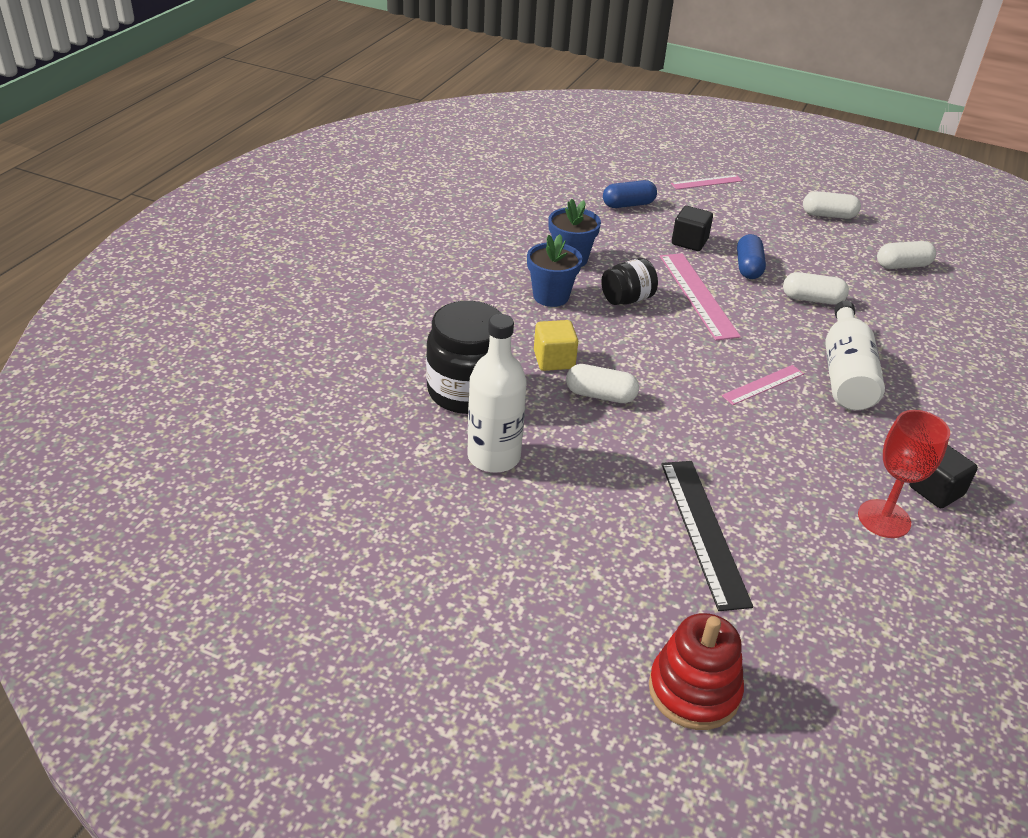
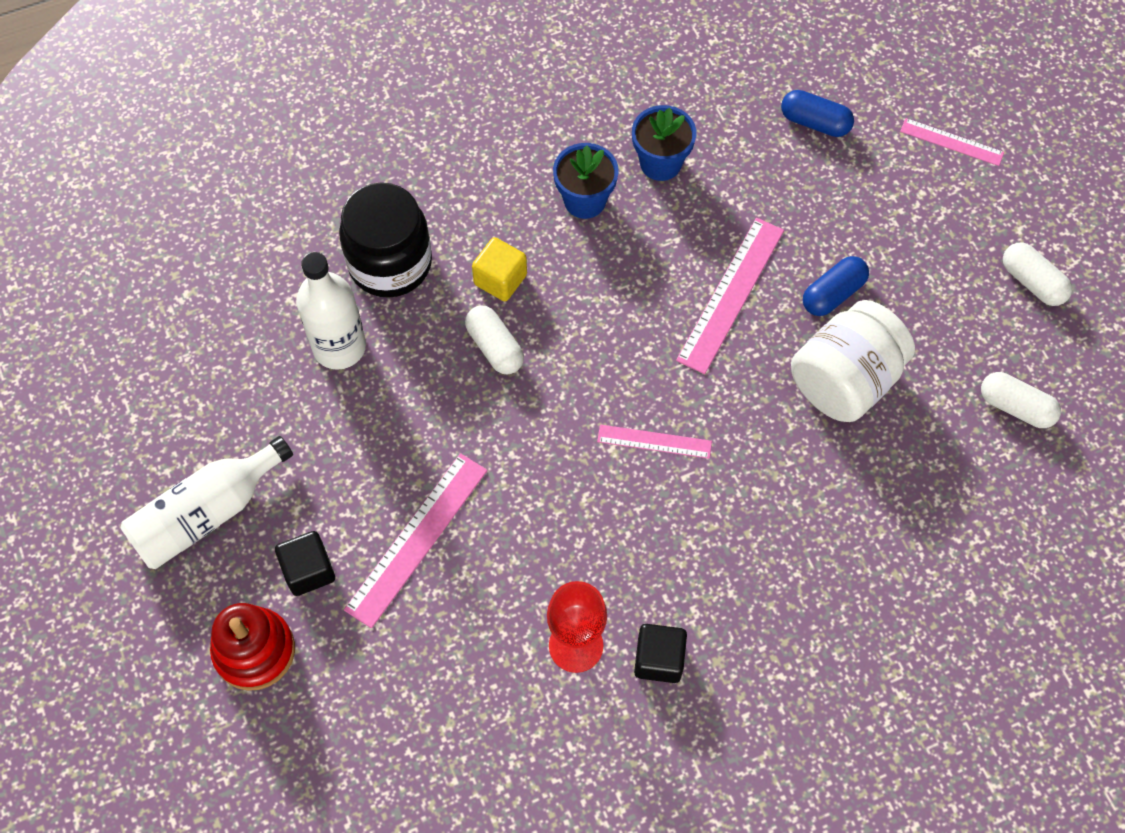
camera: 45 degrees right, 25 degrees up
black jar [601,258,658,305] -> none
black ruler [661,461,753,611] -> pink ruler [344,453,487,628]
black cube [672,206,713,251] -> black cube moved to [275,531,335,596]
white capsule [783,272,849,305] -> white jar [791,300,915,422]
white bottle [825,301,885,410] -> white bottle moved to [120,436,293,569]

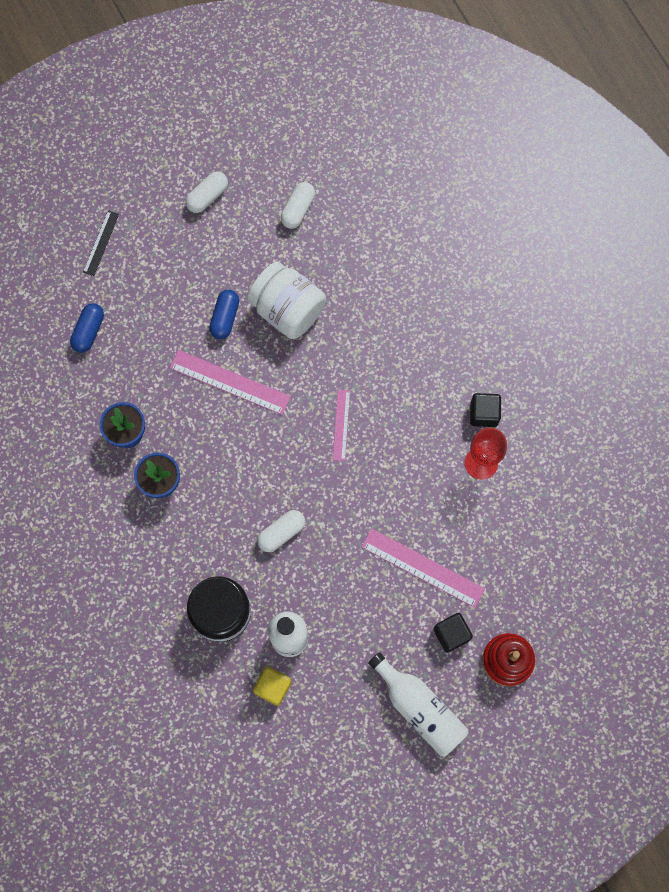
camera: 95 degrees left, 10 degrees up
yellow cube [472,237,527,301] -> yellow cube moved to [253,666,292,706]
blue capsule [803,256,869,316] -> blue capsule turned 60 degrees clockwise [209,290,239,339]
pink ruler [900,118,1004,166] -> black ruler [83,210,119,276]

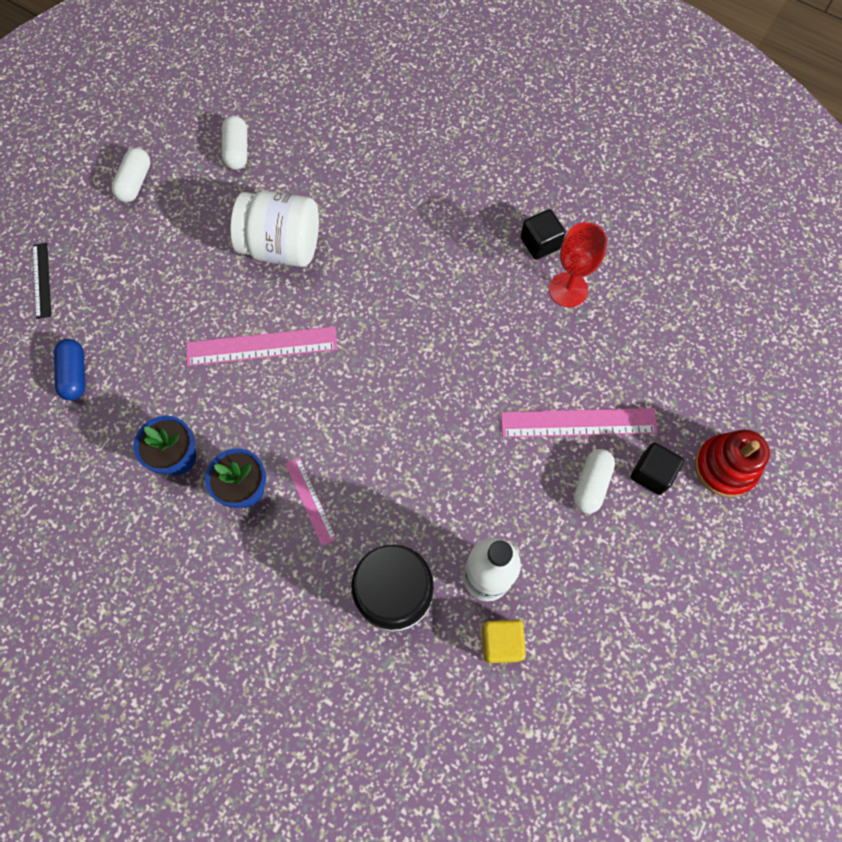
camera: 30 degrees left, 5 degrees down
blue capsule [209,290,239,339] -> none
white capsule [257,510,305,552] -> white capsule moved to [573,449,615,514]
pink ruler [333,390,350,461] -> pink ruler moved to [285,457,337,546]
white bottle [368,652,468,757] -> none

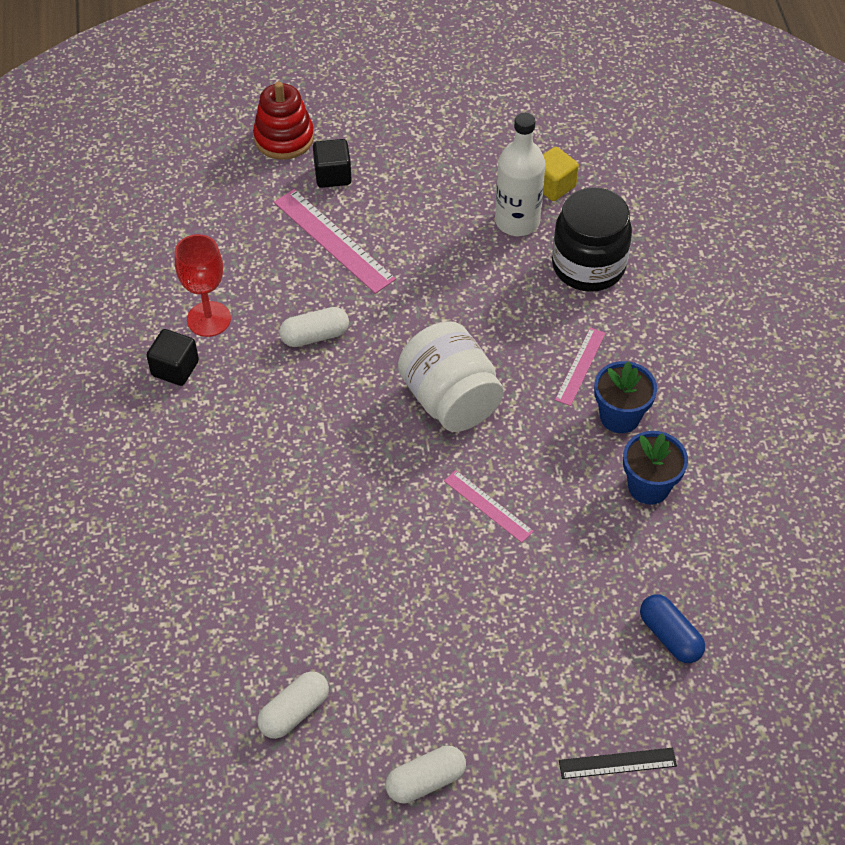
camera: 130 degrees left, 15 degrees down
black ruler [33,243,51,319] -> black ruler turned 45 degrees clockwise [559,748,677,779]
blue capsule [54,339,85,401] -> blue capsule turned 75 degrees counterclockwise [640,595,705,663]
pink ruler [186,326,337,366] -> pink ruler [444,470,534,543], size x0.58
white jar [231,191,319,267] -> white jar moved to [398,321,504,432]
white capsule [573,449,615,514] -> white capsule moved to [279,307,349,347]

